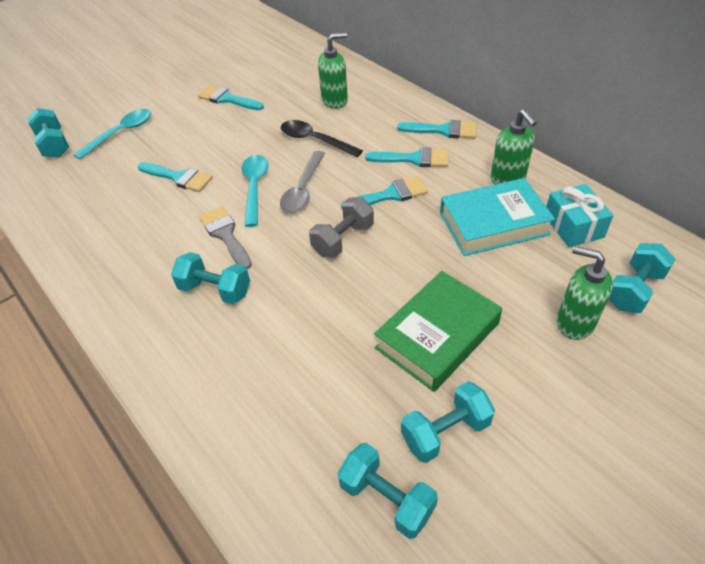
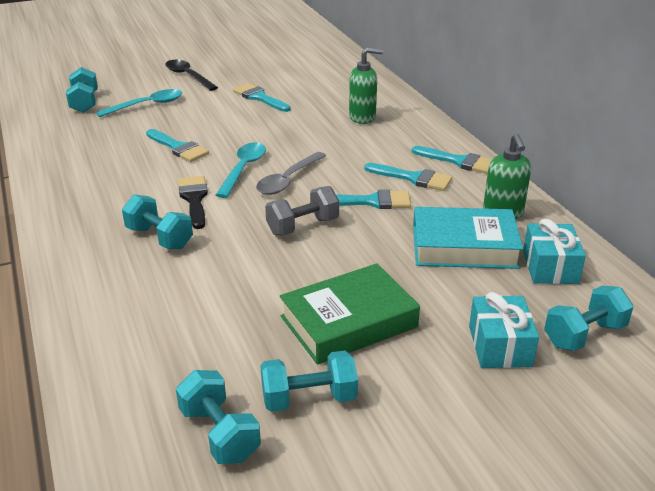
camera: 15 degrees right, 15 degrees down
grey brush [199,206,252,269] -> black brush [178,176,208,229]
black spoon [281,120,363,157] -> black spoon moved to [165,60,218,91]
green soap dispenser [556,246,613,340] -> turquoise gift [469,292,539,368]

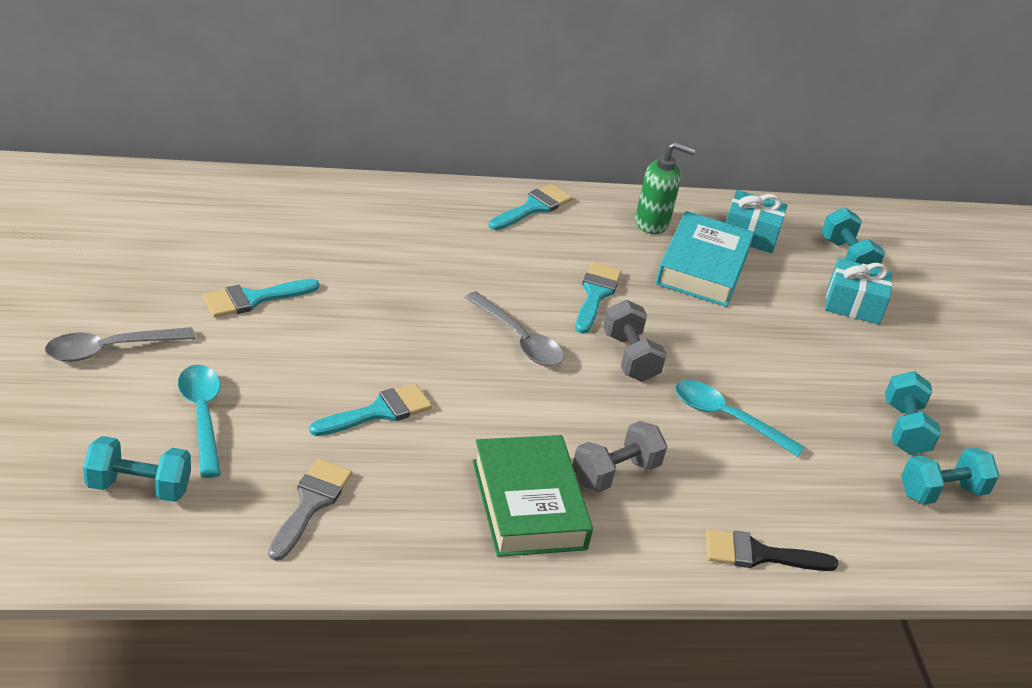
camera: 80 degrees left, 5 degrees up
turquoise dumbbell [122,195,193,249] -> grey dumbbell [573,421,667,492]
black spoon [165,60,218,91] -> grey spoon [45,327,196,362]
black brush [178,176,208,229] -> black brush moved to [706,529,838,571]
turquoise spoon [216,143,266,198] -> turquoise spoon moved to [675,380,805,457]
green book [280,263,420,365] -> green book moved to [472,435,593,557]
green soap dispenser [349,48,383,124] -> none
turquoise brush [364,163,452,191] -> none
none -> grey brush [268,459,352,561]

